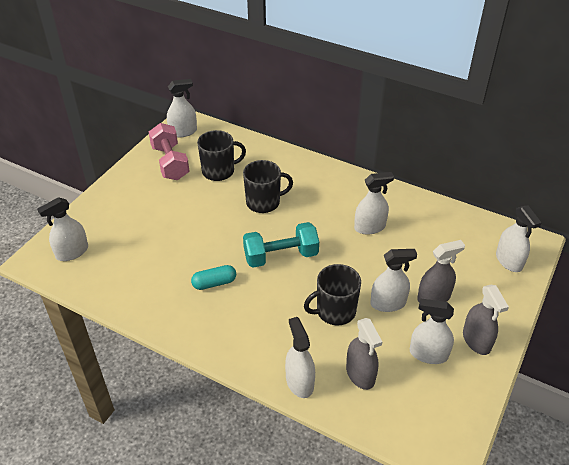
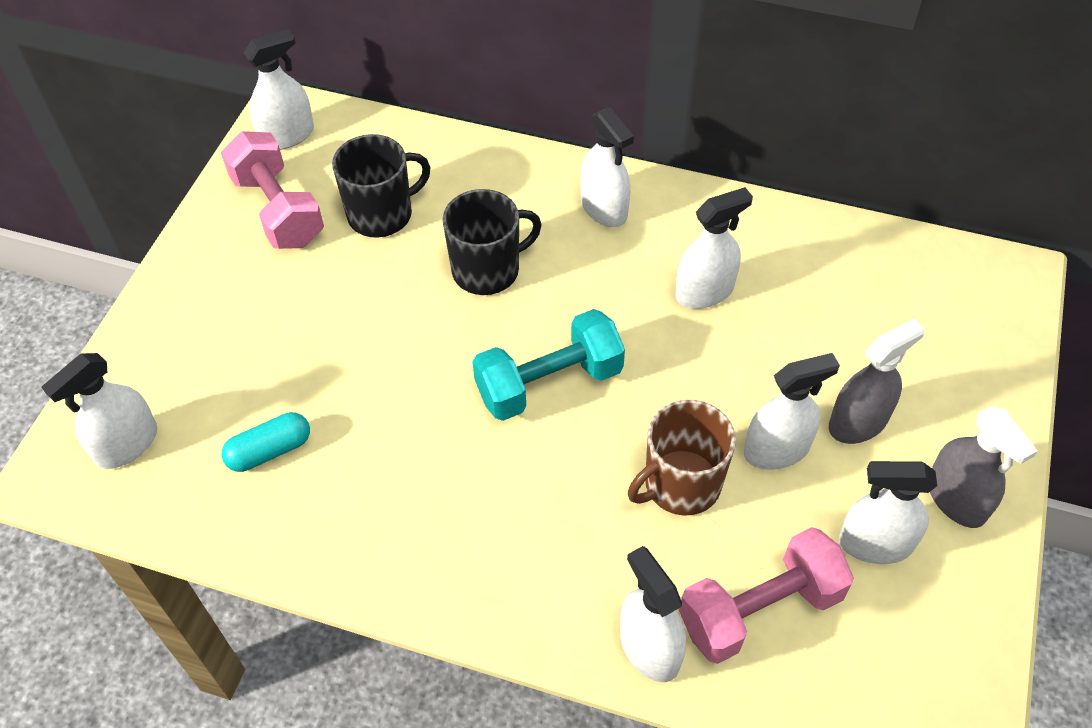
camera: 10 degrees left, 10 degrees up
turquoise capsule [191,265,236,290] -> turquoise capsule moved to [221,412,310,472]
black mug [304,264,361,326] -> brown mug [628,400,736,515]
grey spray bottle [346,318,382,390] -> pink dumbbell [679,527,854,664]
white spray bottle [496,206,542,272] -> white spray bottle moved to [580,107,634,227]

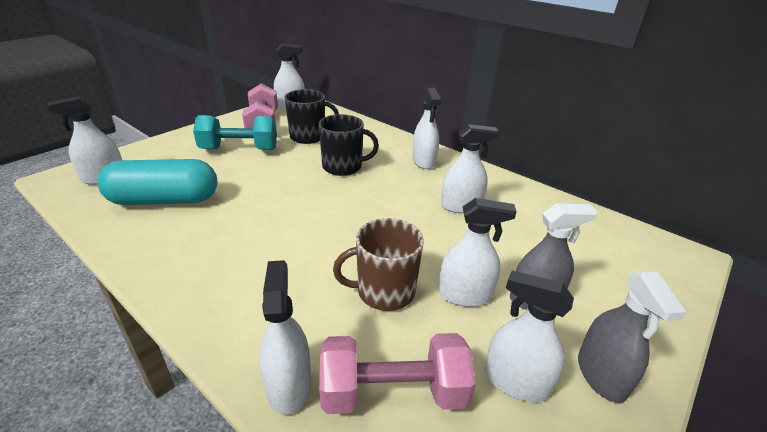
camera: 20 degrees right, 20 degrees down
turquoise capsule [221,412,310,472] -> turquoise capsule [97,159,217,205], size x1.97
turquoise dumbbell [472,309,625,421] -> turquoise dumbbell moved to [193,115,277,150]

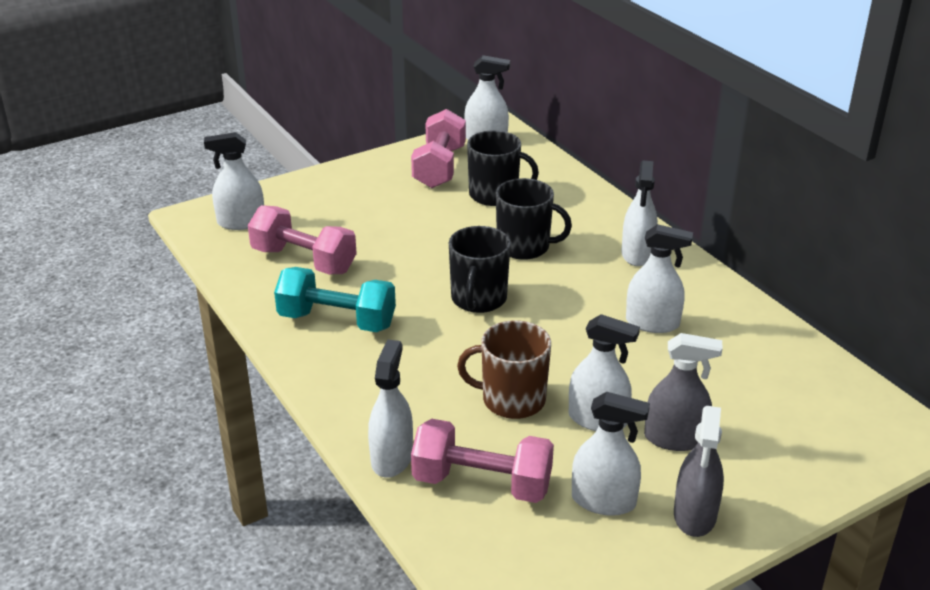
camera: 20 degrees right, 0 degrees up
turquoise capsule [97,159,217,205] -> pink dumbbell [248,205,357,274]
turquoise dumbbell [193,115,277,150] -> turquoise dumbbell moved to [274,267,396,332]
white spray bottle [485,270,574,402] -> white spray bottle turned 150 degrees clockwise [572,392,650,516]
none -> black mug [449,226,511,313]

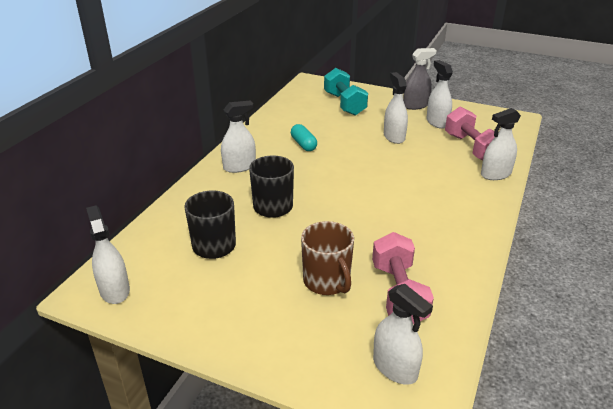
camera: 125 degrees left, 0 degrees up
turquoise dumbbell [274,267,396,332] -> turquoise dumbbell moved to [324,68,368,115]
pink dumbbell [411,109,466,188] -> none
black mug [449,226,511,313] -> none
brown mug [457,320,551,419] -> brown mug moved to [301,221,354,295]
white spray bottle [626,224,693,333] -> turquoise capsule [291,124,317,151]
grey spray bottle [644,333,723,451] -> none

